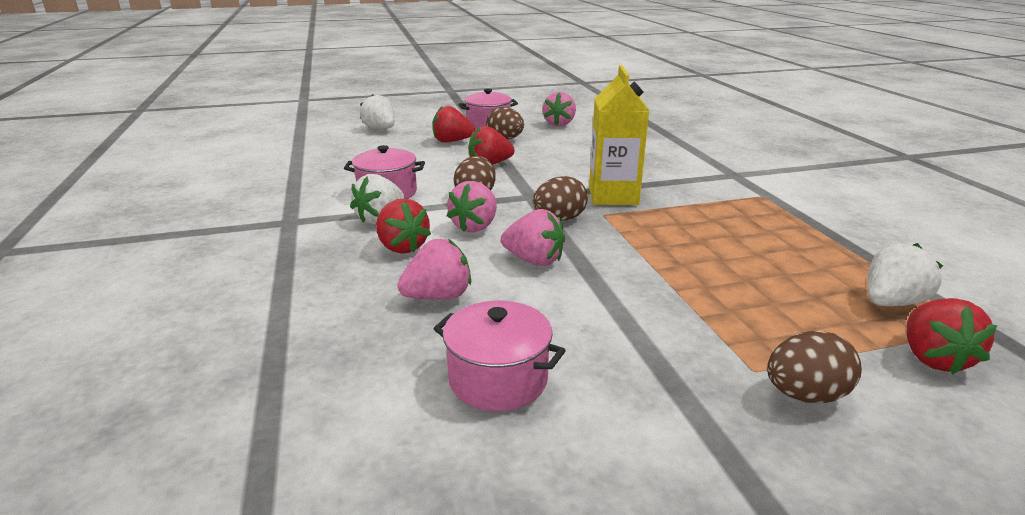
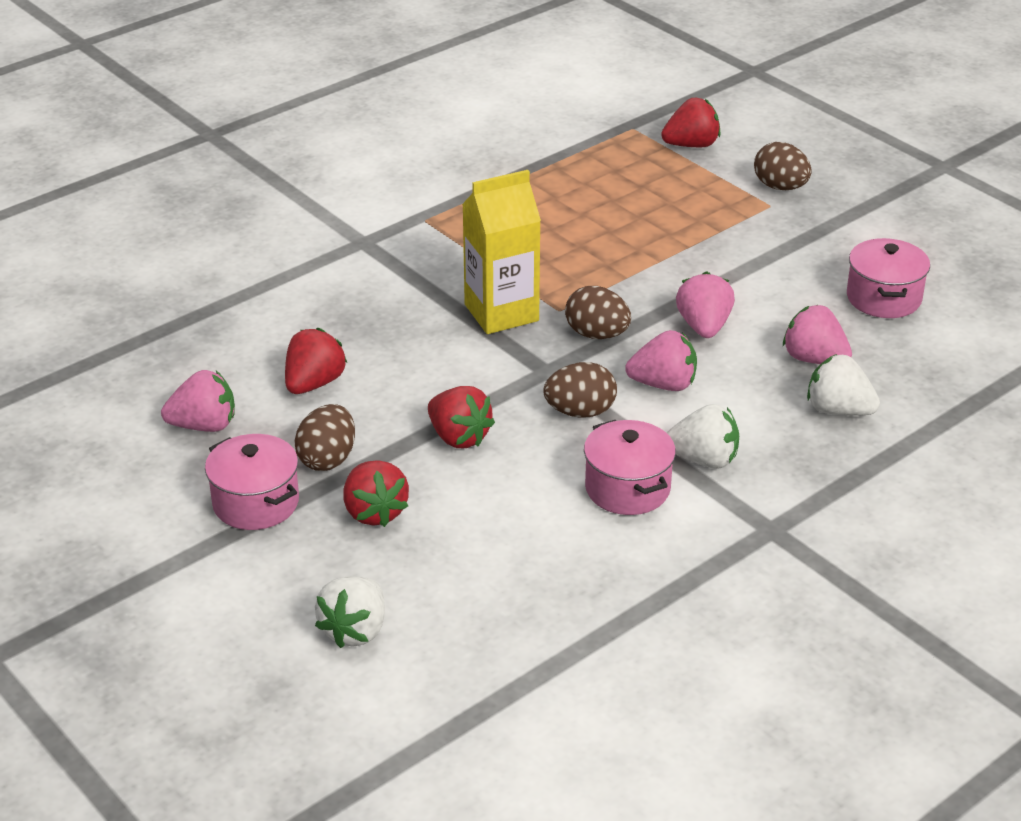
camera: 115 degrees left, 10 degrees up
red strawberry [376,199,431,254] -> red strawberry moved to [285,328,347,394]
white strawberry [868,243,943,306] -> white strawberry moved to [807,354,880,416]

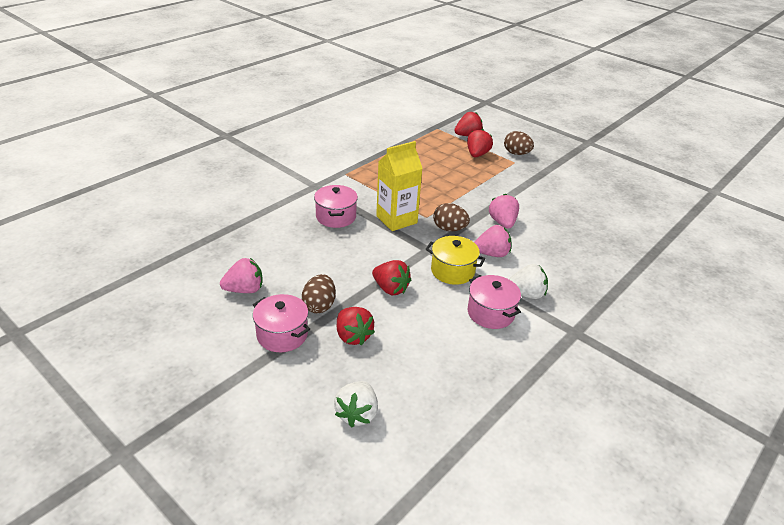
camera: 10 degrees left, 0 degrees up
red strawberry [285,328,347,394] -> red strawberry moved to [467,129,493,157]
brown egg [543,362,617,418] -> yellow pot [425,236,485,285]
pink strawberry [783,305,852,364] -> none
white strawberry [807,354,880,416] -> none
pink pot [847,238,930,318] -> pink pot moved to [314,185,358,228]

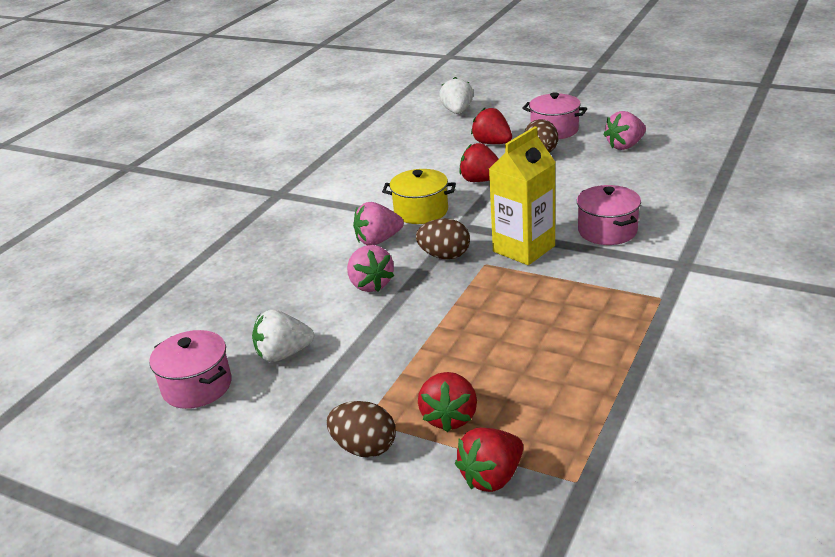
camera: 170 degrees right, 5 degrees down
pink pot [468,275,521,329] -> pink pot moved to [149,330,232,409]
white strawberry [509,264,548,299] -> white strawberry moved to [252,310,314,362]

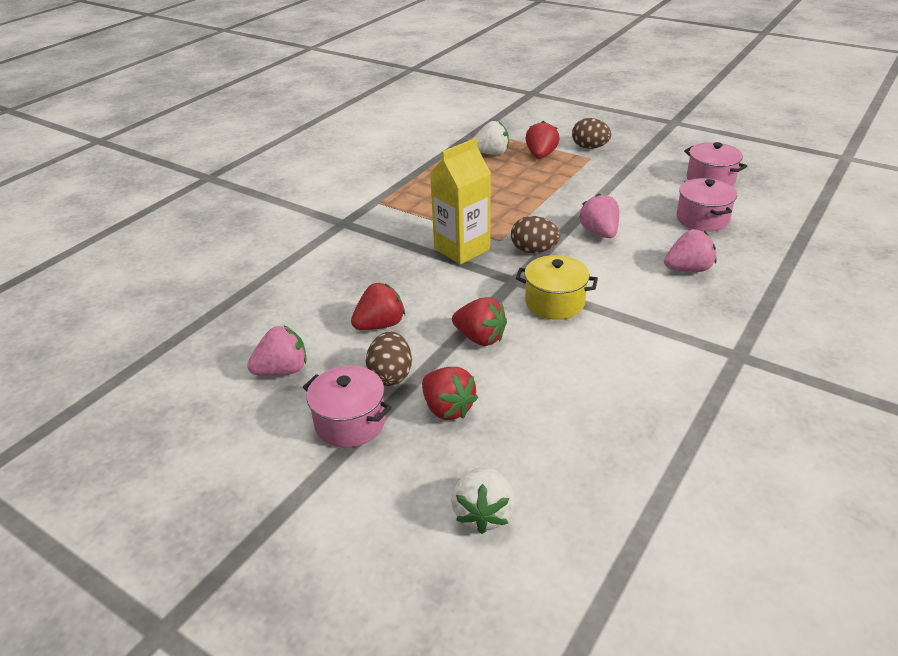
camera: 175 degrees left, 5 degrees up
white strawberry [252,310,314,362] -> white strawberry moved to [473,121,509,155]
pink strawberry [353,202,404,245] -> pink strawberry moved to [664,229,717,272]
red strawberry [455,428,523,492] -> red strawberry moved to [351,283,405,330]
pink pot [577,185,641,245] -> pink pot moved to [676,178,737,231]

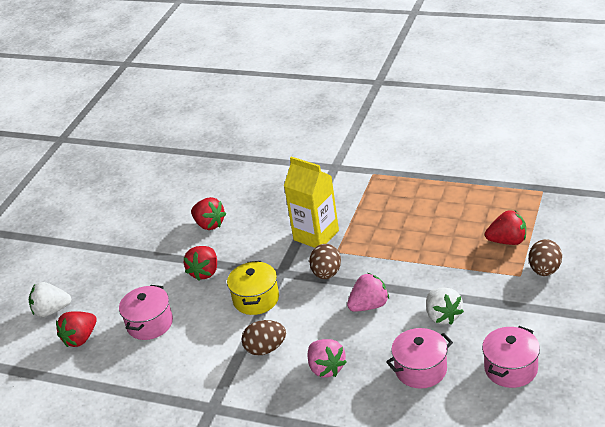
camera: 80 degrees right, 0 degrees up
pink strawberry [247,325,307,376] -> none
pink pot [303,366,392,448] -> pink pot moved to [119,285,173,340]
brown egg [366,331,412,386] -> brown egg moved to [241,320,286,355]
red strawberry [422,367,478,420] -> red strawberry moved to [56,311,97,347]
white strawberry [473,121,509,155] -> white strawberry moved to [426,288,464,325]

